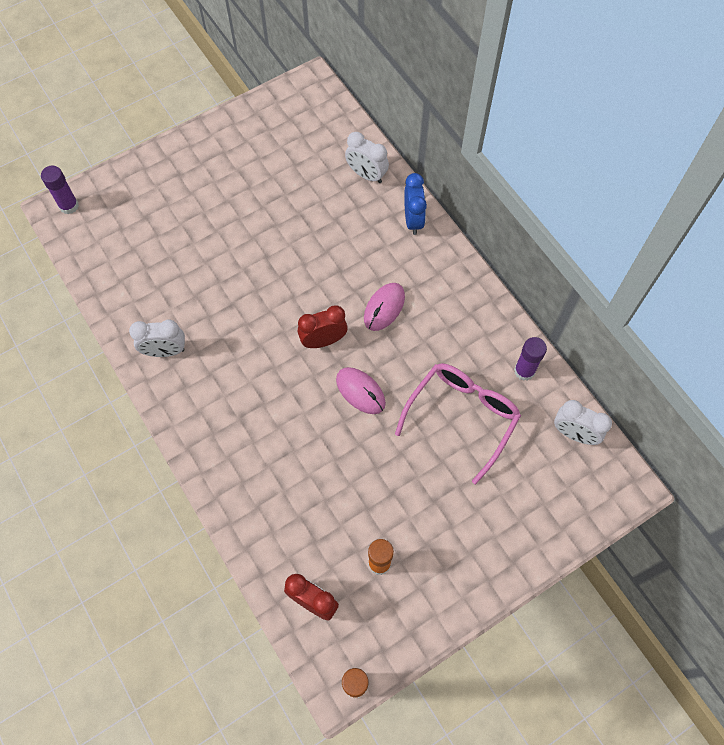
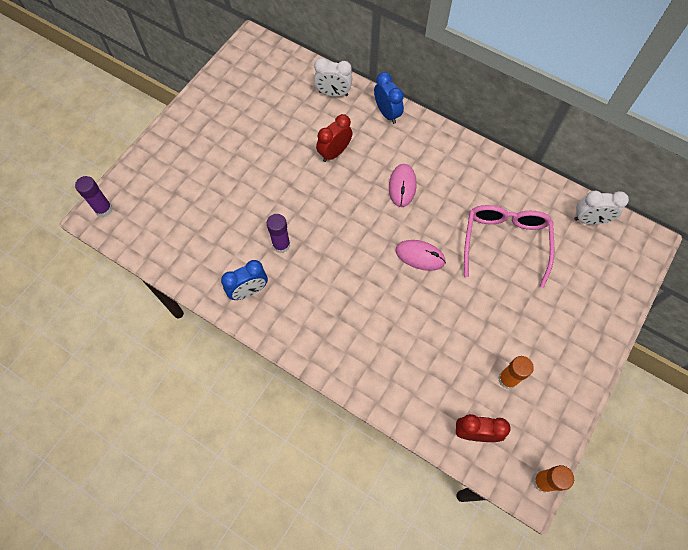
camera: 25 degrees left, 0 degrees up
white clock [129,320,185,357] -> blue clock [221,260,268,300]
red clock [298,305,348,348] -> red clock moved to [316,114,353,162]
purple glue stick [514,337,547,381] -> purple glue stick moved to [267,214,290,253]

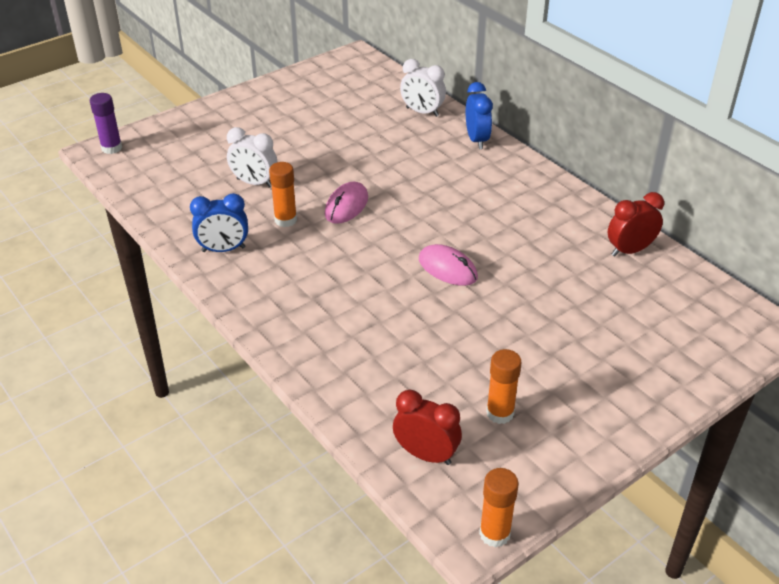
camera: 20 degrees right, 25 degrees down
purple glue stick [267,214,290,253] -> orange glue stick [269,162,297,227]
red clock [316,114,353,162] -> red clock moved to [608,192,664,256]
pink mouse [389,164,416,207] -> pink mouse moved to [325,182,368,224]
pink glasses [464,205,554,288] -> none
white clock [574,191,629,225] -> white clock moved to [227,127,278,187]

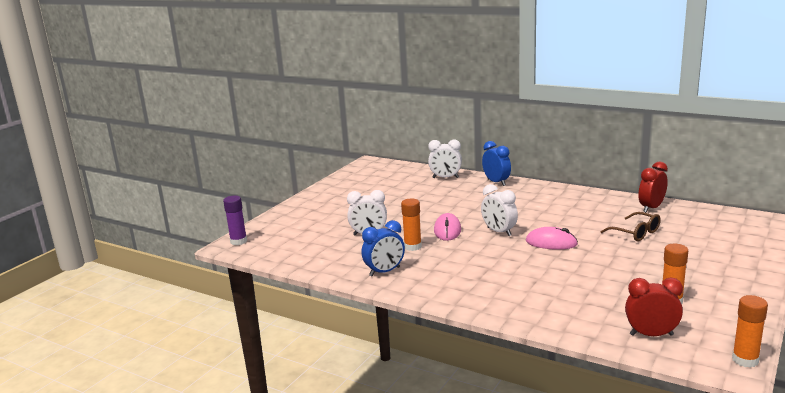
camera: 20 degrees left, 20 degrees down
none -> white clock [481,184,518,236]
none -> brown glasses [600,212,661,241]

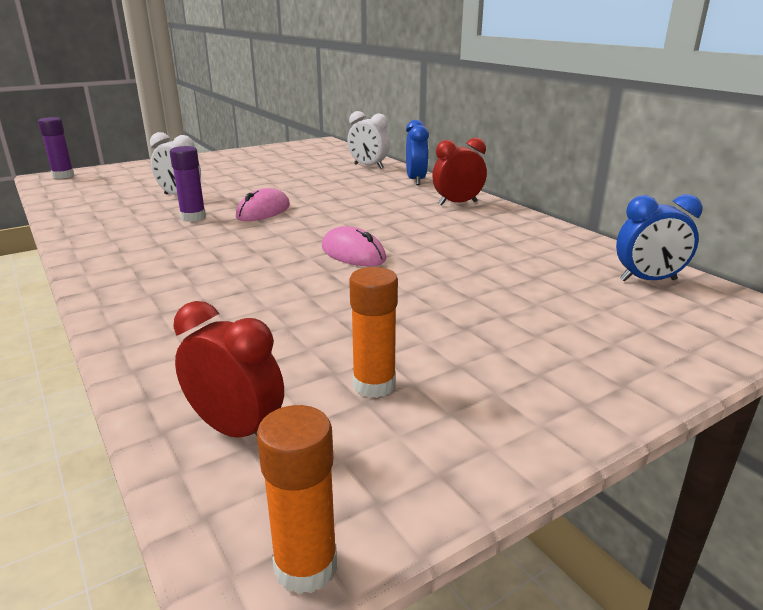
camera: 25 degrees right, 5 degrees up
blue clock [362,220,405,276] -> blue clock moved to [616,194,703,282]
orange glue stick [401,199,422,251] -> purple glue stick [170,146,206,222]
white clock [481,184,518,236] -> none
brown glasses [600,212,661,241] -> none
red clock [638,161,668,212] -> red clock moved to [432,138,487,206]

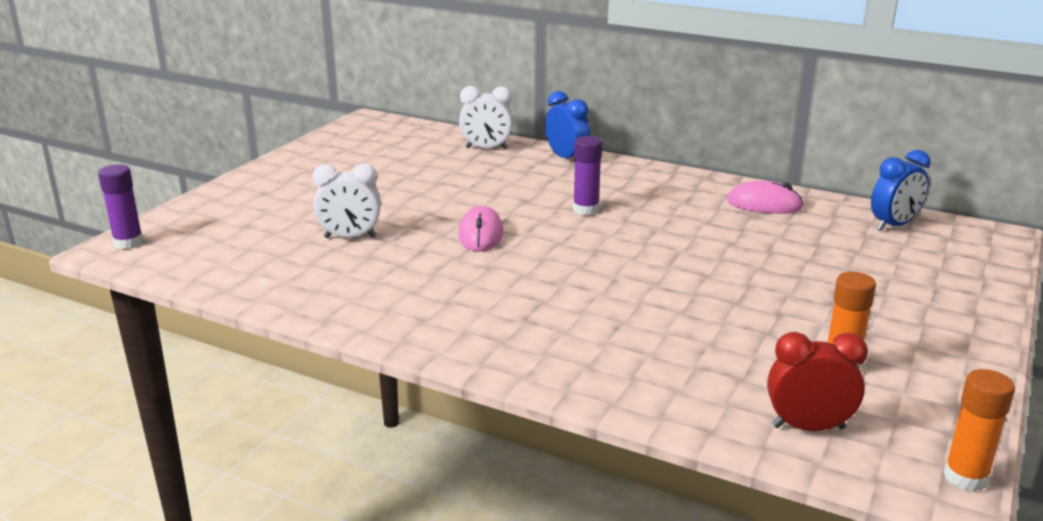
camera: 30 degrees left, 0 degrees up
purple glue stick [170,146,206,222] -> purple glue stick moved to [573,136,602,215]
pink mouse [322,226,386,266] -> pink mouse moved to [727,181,804,214]
red clock [432,138,487,206] -> none

